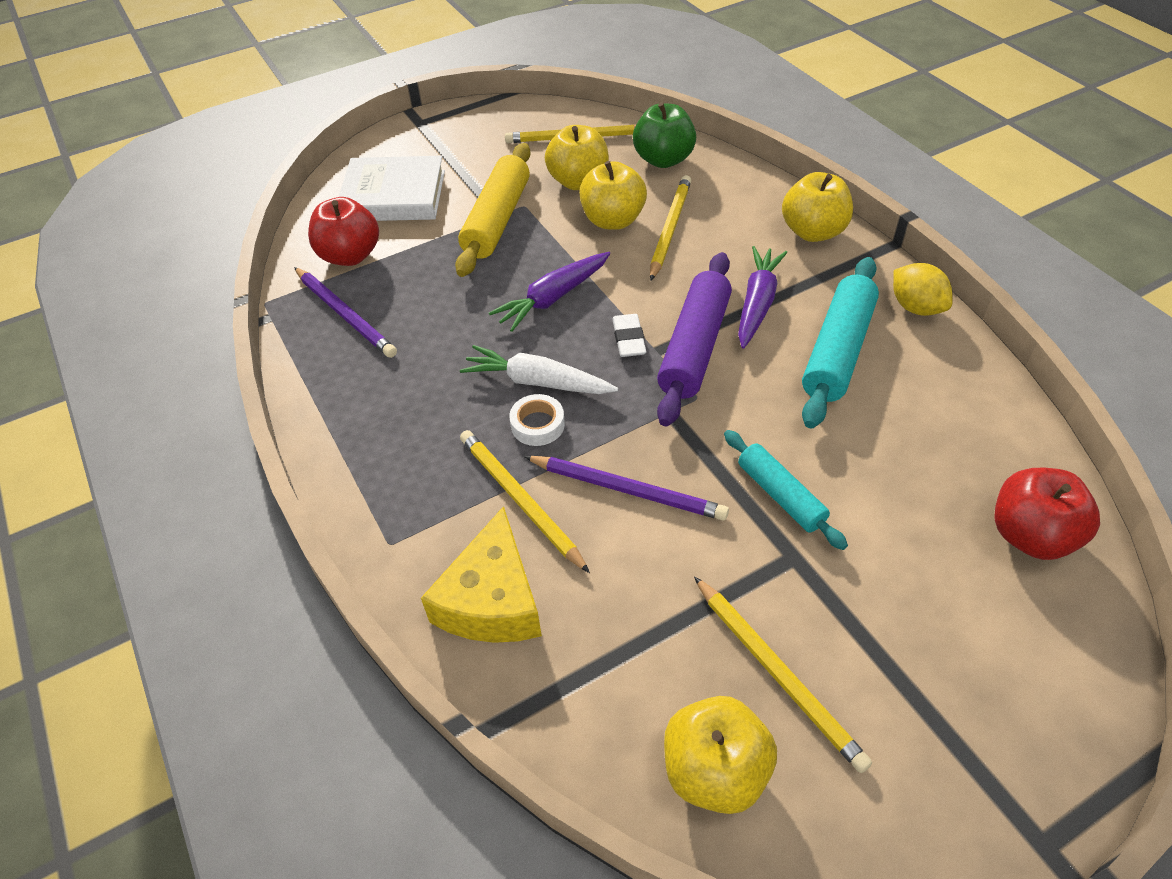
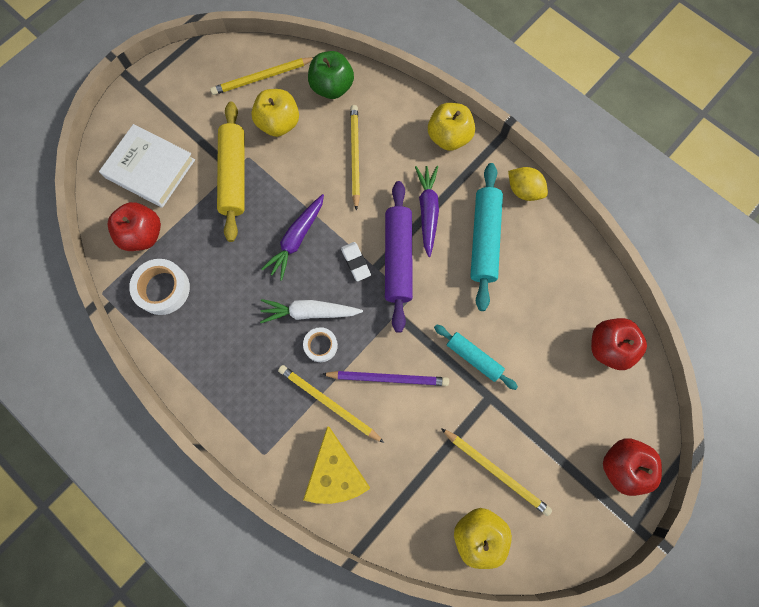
camera: 20 degrees left, 25 degrees up
purple pencil [294,267,397,358] -> white tape [129,259,190,315]
white book [339,156,445,221] -> white book turned 45 degrees clockwise [99,124,195,208]
yellow apple [579,161,647,230] -> none
none -> red apple [603,438,662,496]

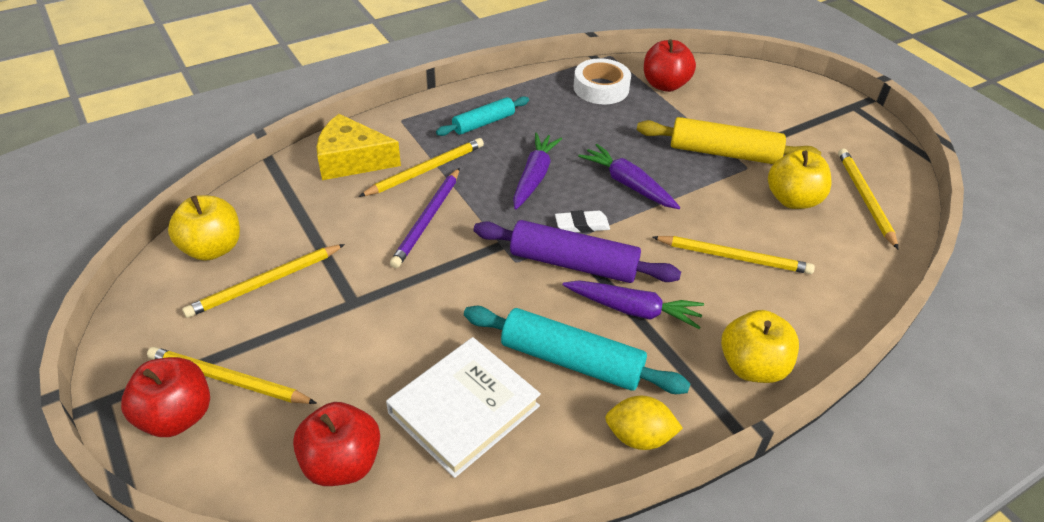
camera: 105 degrees right, 30 degrees down
white book [99,124,195,208] -> white book moved to [386,337,541,478]
white carrot [260,299,363,323] -> purple carrot [513,133,562,210]
white tape [303,327,338,362] -> none
green apple [308,51,354,99] -> none
turquoise rolling pin [434,324,518,390] -> turquoise rolling pin moved to [436,96,529,136]
yellow lemon [508,167,548,201] -> yellow lemon turned 45 degrees clockwise [605,396,683,450]
none -> yellow pencil [147,347,317,404]

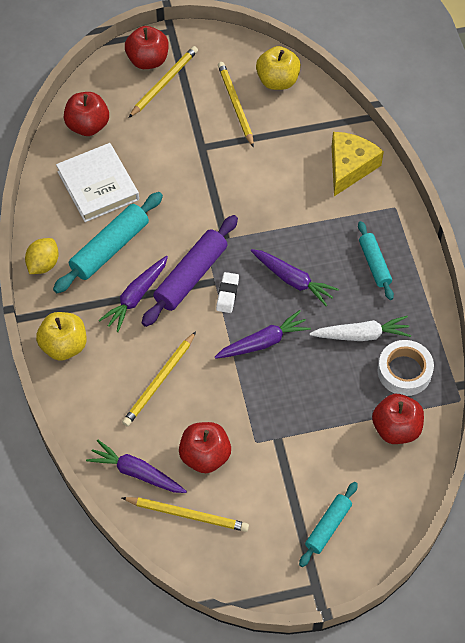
camera: 110 degrees right, 15 degrees up
yellow pencil [359,138,484,197] -> none
purple pencil [390,168,460,268] -> none
yellow rolling pin [637,117,821,164] -> none
yellow apple [768,150,831,209] -> red apple [179,422,231,473]
none -> purple carrot [86,440,187,493]
none -> turquoise rolling pin [299,482,358,567]
none -> white carrot [309,316,411,341]

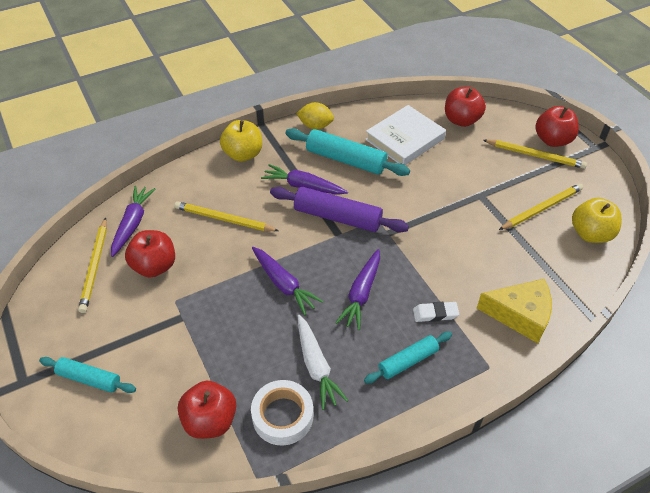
camera: 75 degrees right, 10 degrees down
white eraser [216,272,239,313] -> white eraser moved to [413,302,459,322]

